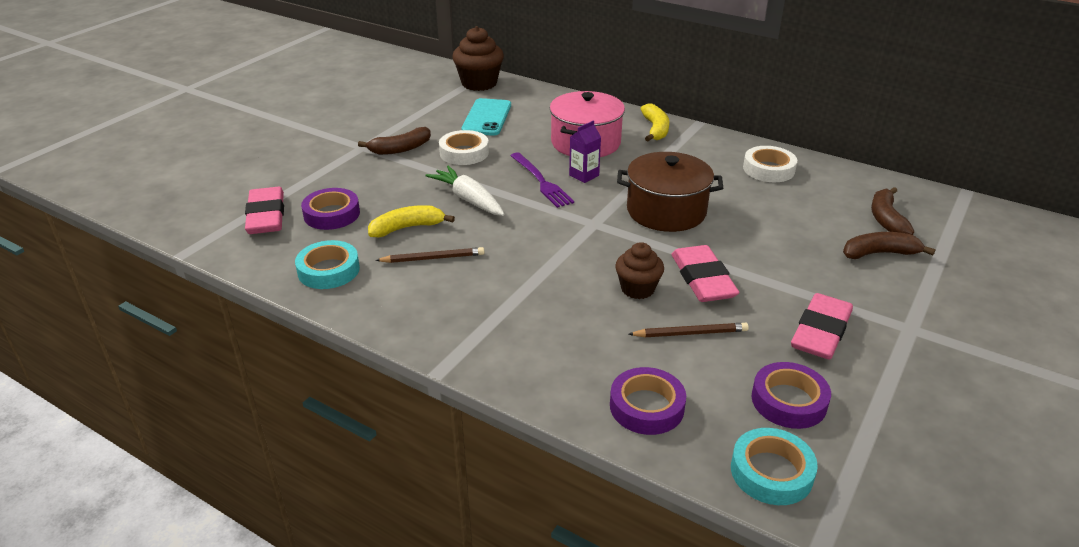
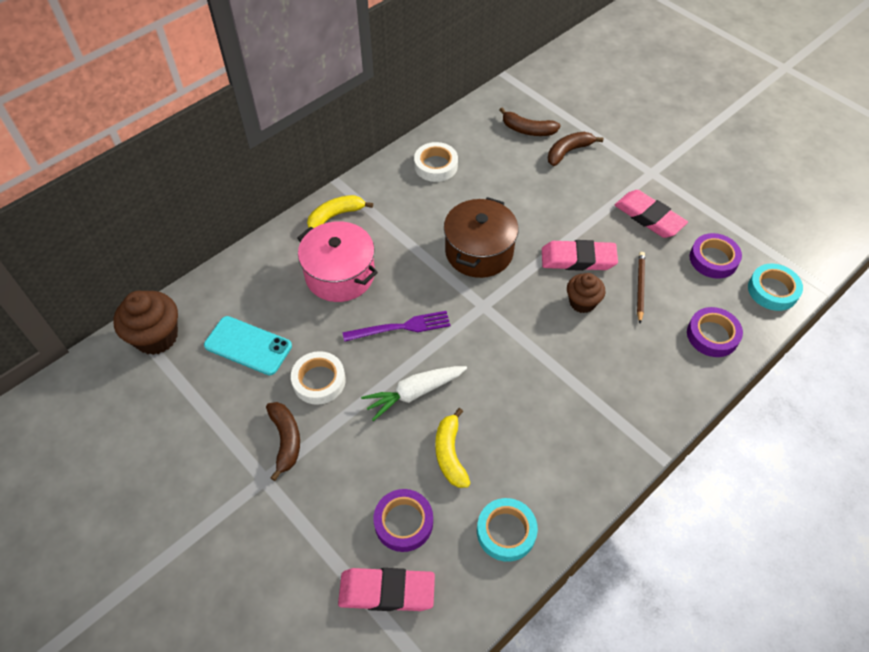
camera: 75 degrees left, 20 degrees up
brown pencil [375,247,484,263] -> none
purple carton [569,121,601,183] -> none
yellow banana [640,104,669,141] -> yellow banana turned 45 degrees counterclockwise [307,195,373,228]
brown banana [843,232,936,259] -> brown banana turned 45 degrees clockwise [548,132,603,166]

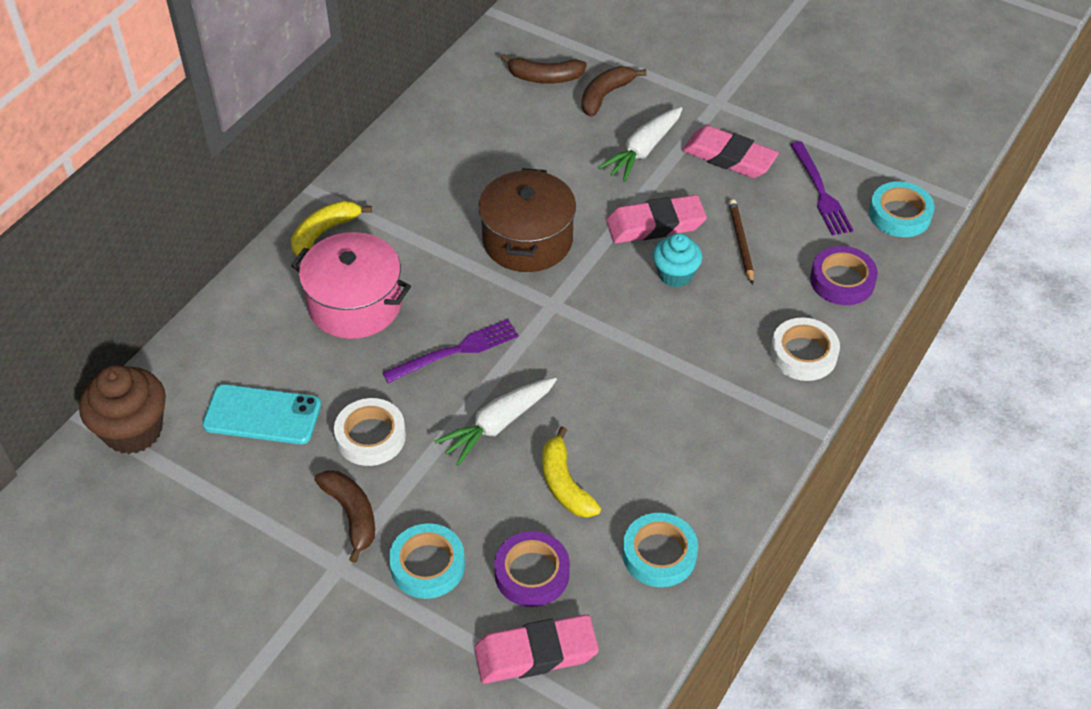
camera: 15 degrees left, 5 degrees down
white tape [414,142,458,182] -> white tape moved to [770,317,840,381]
brown cupcake [567,273,606,313] -> turquoise cupcake [653,233,702,288]
purple tape [690,233,742,279] -> purple fork [790,141,853,236]
none -> turquoise tape [389,523,465,599]
none -> white carrot [598,107,682,182]

